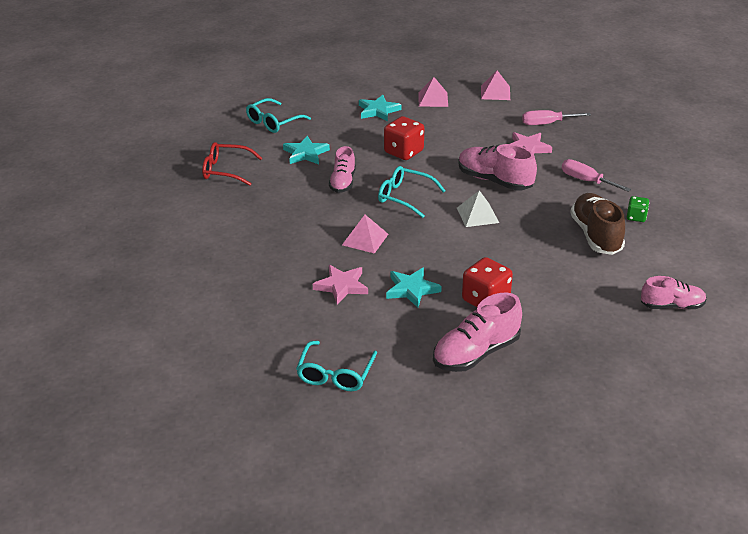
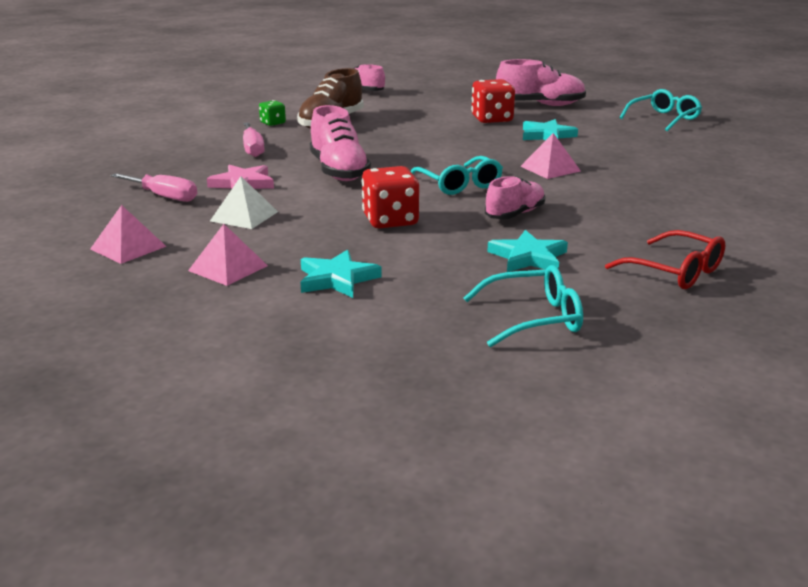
camera: 145 degrees left, 10 degrees down
pink star [313,265,368,305] -> none
white pyramid [457,190,499,227] -> white pyramid moved to [210,176,278,229]

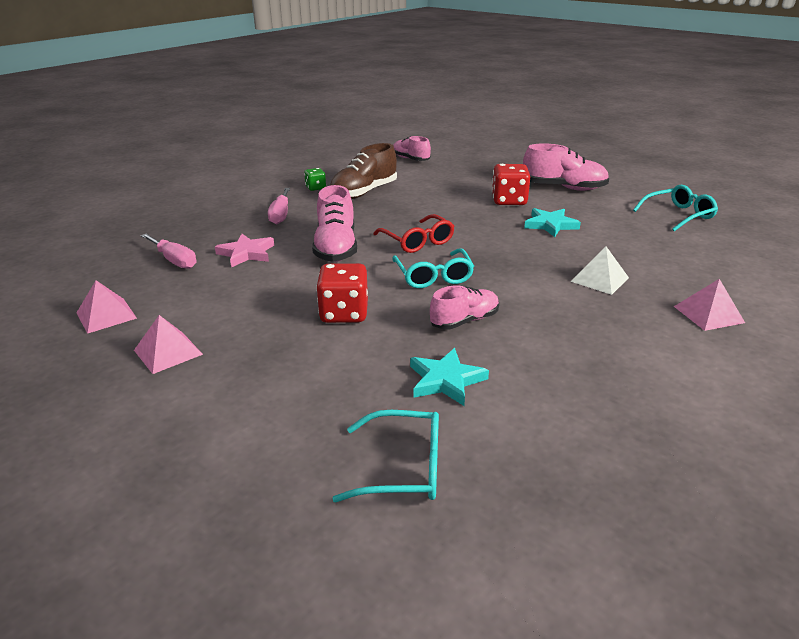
camera: 15 degrees right, 5 degrees up
white pyramid [210,176,278,229] -> white pyramid moved to [570,246,629,295]
turquoise star [300,250,382,298] -> none
pink pyramid [520,133,581,179] -> pink pyramid moved to [674,279,745,331]
red glasses [605,230,725,289] -> red glasses moved to [374,214,454,253]

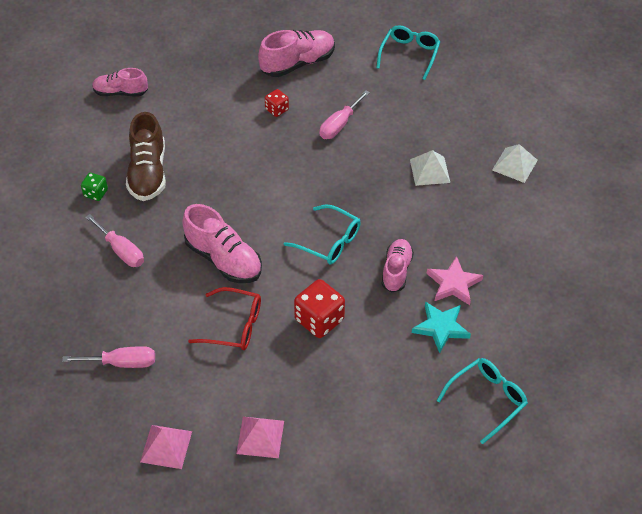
camera: 45 degrees left, 20 degrees up
pink star [215,234,274,267] -> pink star moved to [426,256,483,305]
red glasses [374,214,454,253] -> red glasses moved to [188,287,261,350]
red dice [492,164,530,205] -> red dice [265,89,289,117], size x0.56
turquoise star [524,208,581,237] -> pink screwdriver [320,90,370,139]
pink pyramid [674,279,745,331] -> white pyramid [492,144,538,183]

